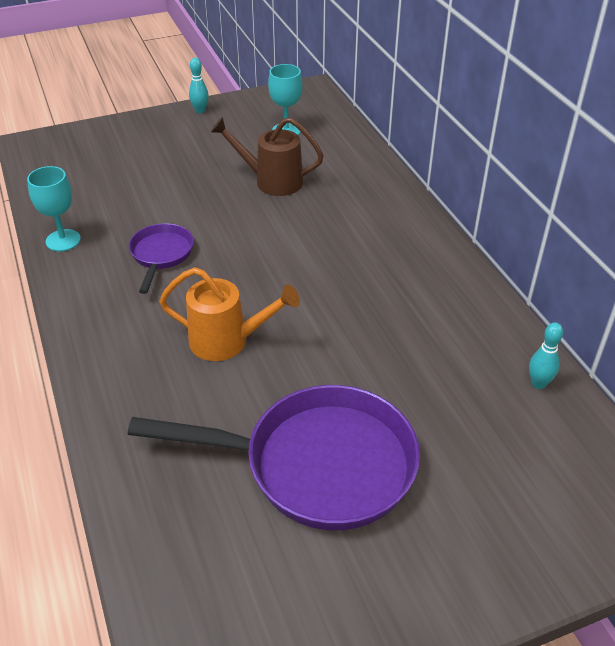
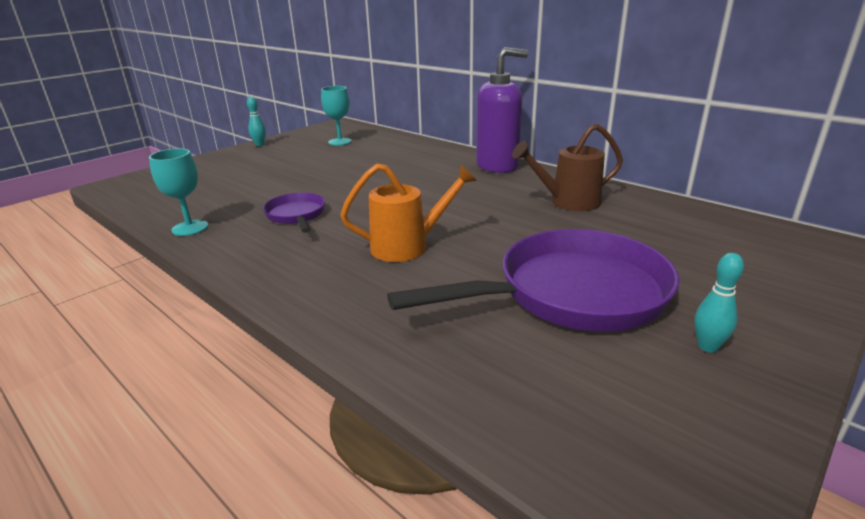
camera: 25 degrees left, 15 degrees down
brown watering can [211,117,324,196] -> brown watering can moved to [512,124,623,211]
turquoise bowling pin [529,322,563,389] -> turquoise bowling pin moved to [694,253,744,353]
none -> purple soap dispenser [476,47,529,173]

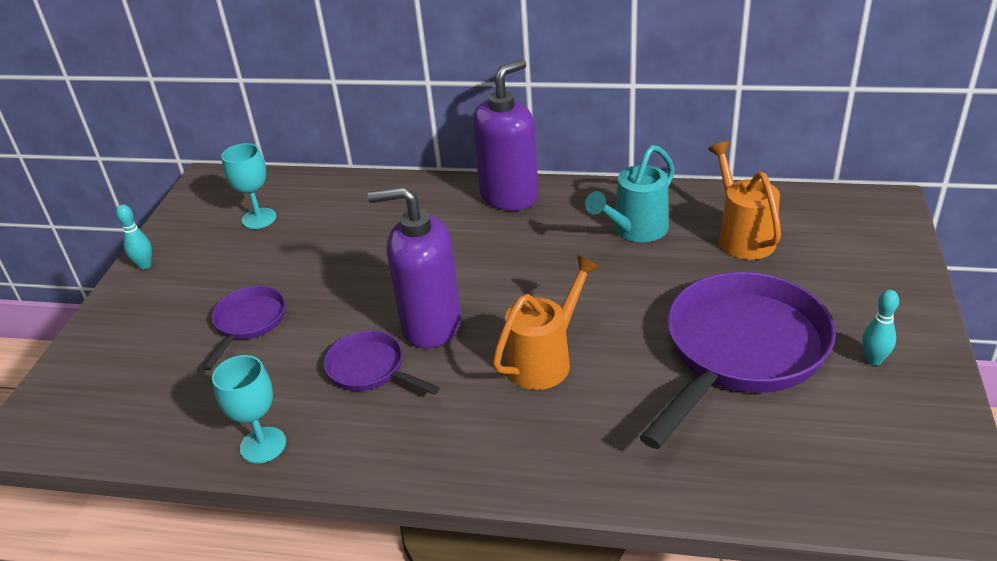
camera: 30 degrees left, 10 degrees up
brown watering can [512,124,623,211] -> turquoise watering can [585,145,675,242]
none -> purple pan [202,286,286,370]
none -> purple soap dispenser [368,186,461,349]
none -> orange watering can [708,141,781,260]

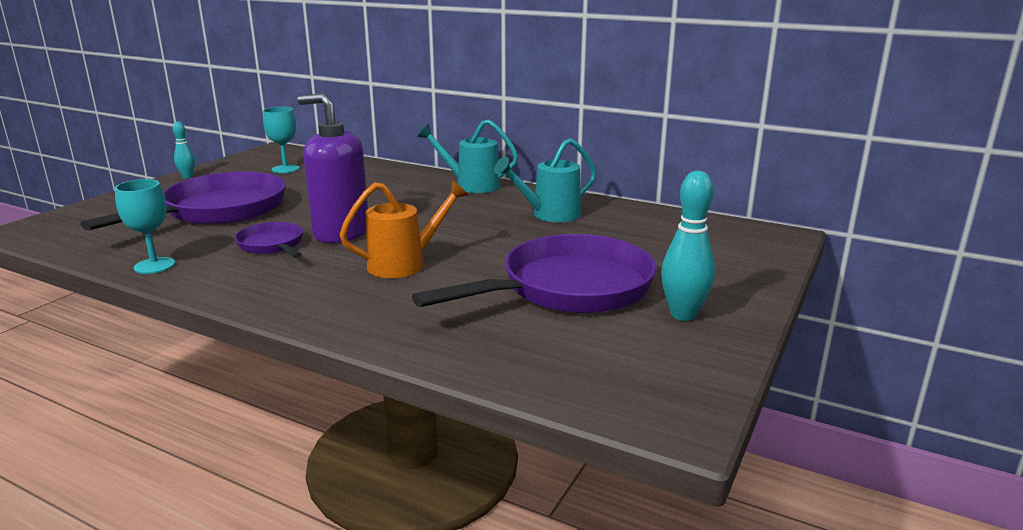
camera: 15 degrees right, 15 degrees down
purple pan [202,286,286,370] -> purple pan [81,171,286,231], size x2.01
purple soap dispenser [472,59,539,211] -> turquoise watering can [418,119,518,193]
orange watering can [708,141,781,260] -> none
turquoise bowling pin [862,290,899,366] -> turquoise bowling pin [661,171,715,321], size x1.70

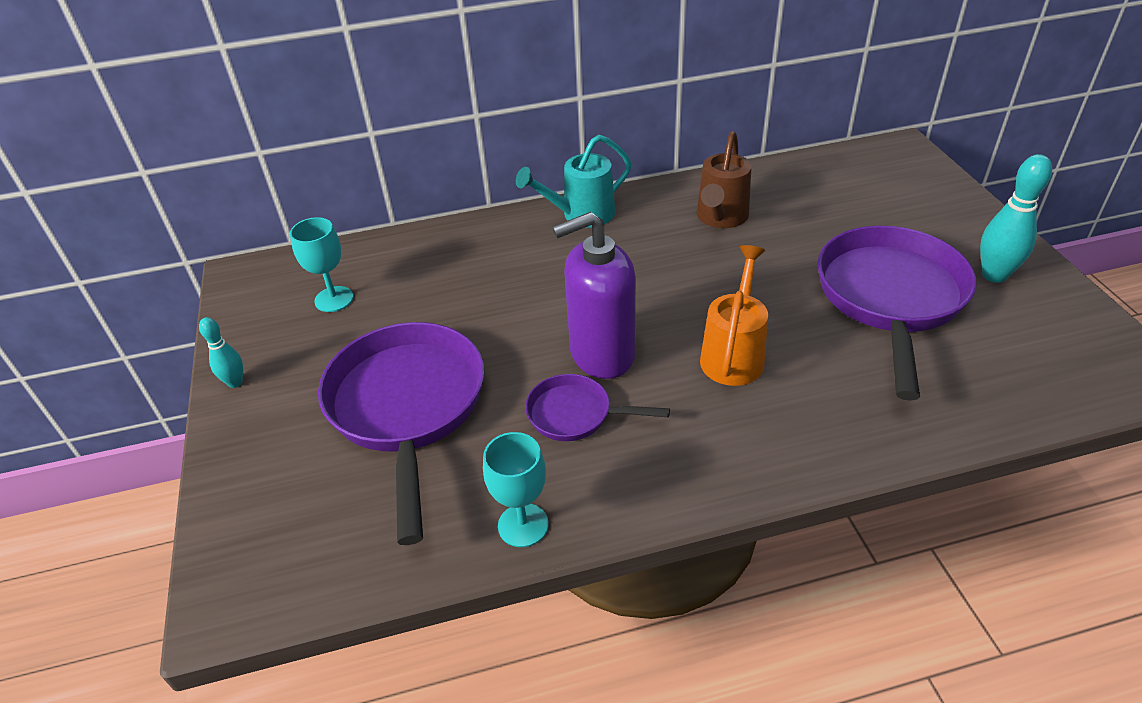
camera: 40 degrees left, 20 degrees up
turquoise watering can [494,138,597,222] -> brown watering can [696,131,752,228]

